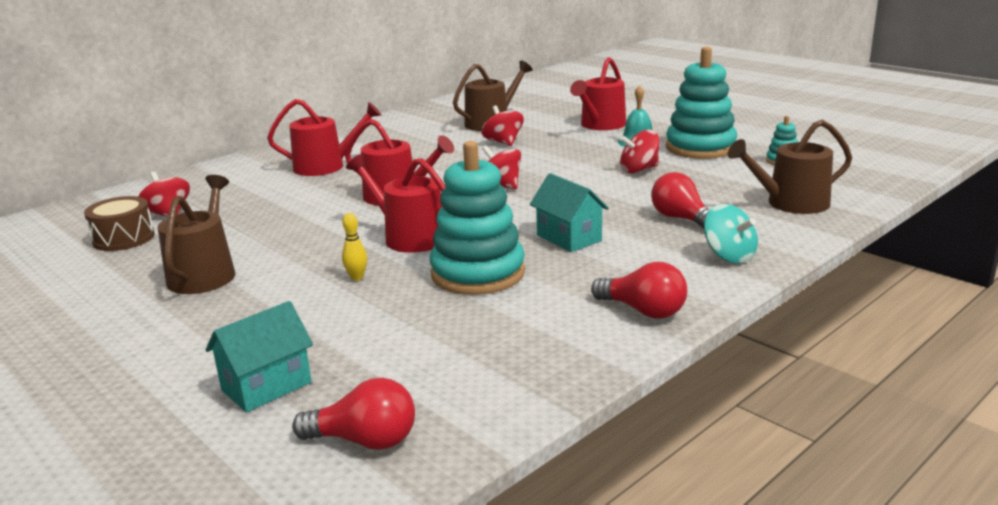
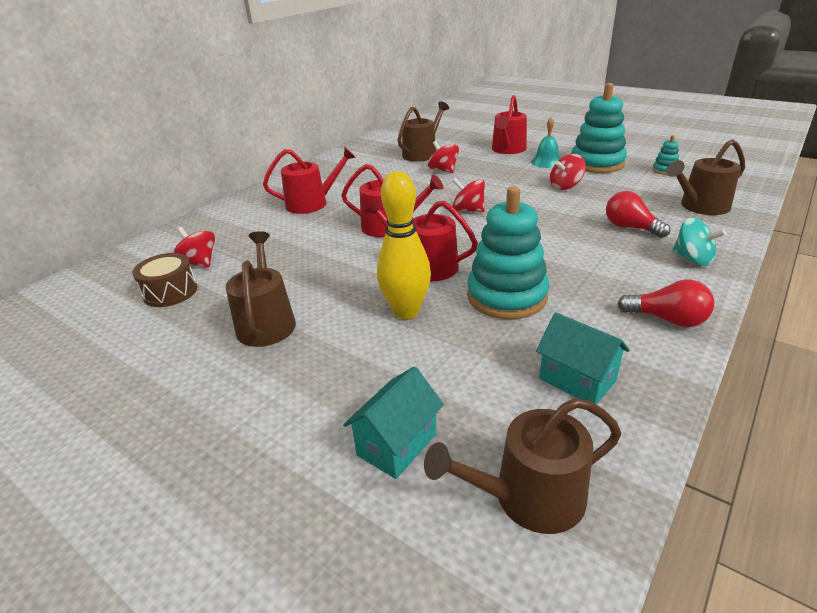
camera: 10 degrees left, 10 degrees up
red light bulb [292,378,415,450] -> brown watering can [424,398,621,534]
yellow bowling pin [342,213,367,281] -> yellow bowling pin [377,171,431,320], size x2.41
turquoise house [530,173,609,252] -> turquoise house moved to [536,312,630,404]

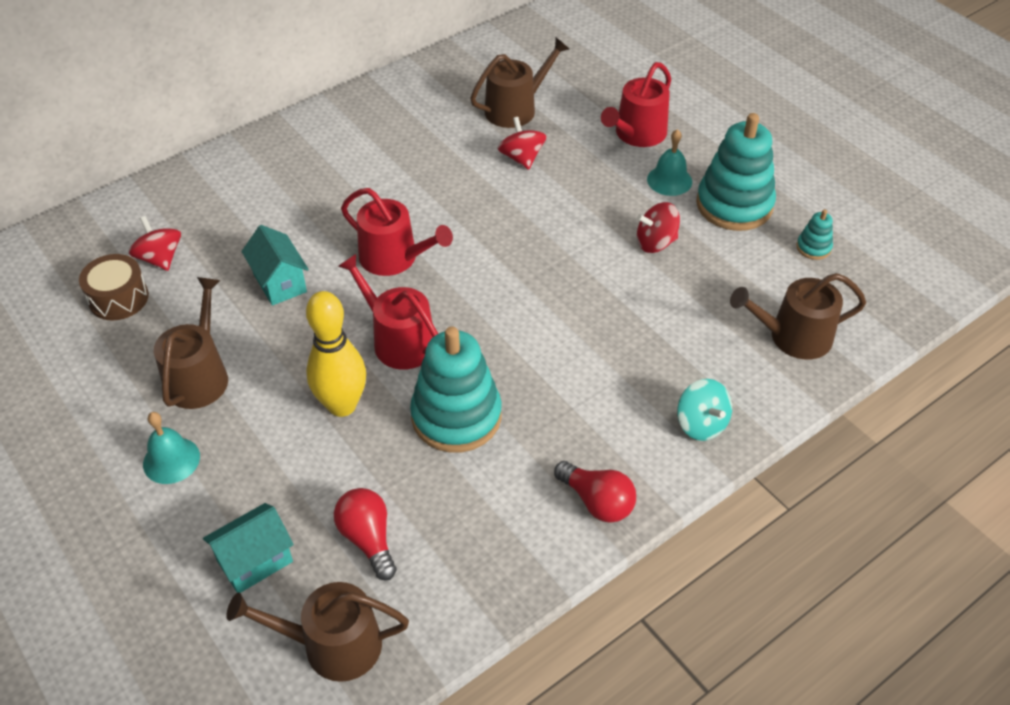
camera: 15 degrees right, 15 degrees up
red watering can [263,147,356,214] -> none
red spinning top [453,178,485,212] -> none
turquoise house [536,312,630,404] -> turquoise house moved to [242,225,309,306]
red light bulb [606,191,670,238] -> red light bulb moved to [334,488,397,580]
none -> turquoise bell [143,412,200,484]

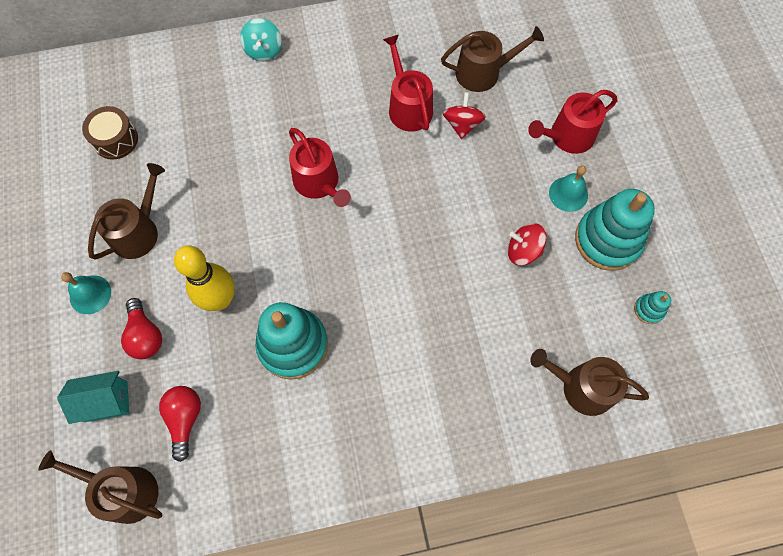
camera: 25 degrees right, 20 degrees up
red spinning top [128,216,181,271] -> none
turquoise house [242,225,309,306] -> none
red watering can [338,254,438,370] -> red watering can moved to [383,35,433,132]
red light bulb [554,461,636,522] -> red light bulb moved to [121,298,162,359]
turquoise spinning top [677,379,732,441] -> turquoise spinning top moved to [240,18,282,61]

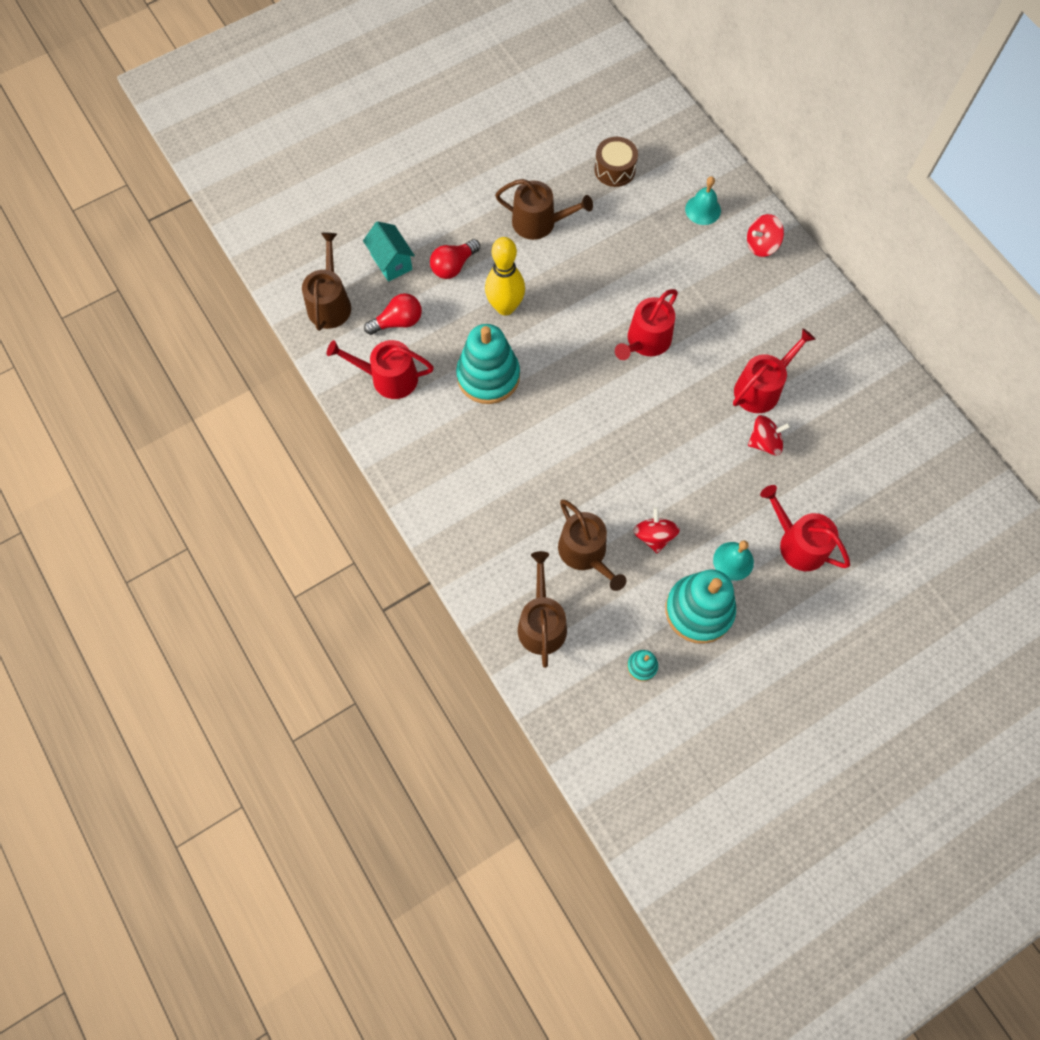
camera: 70 degrees right, 0 degrees up
turquoise bell [61,272,111,314] -> turquoise bell moved to [685,176,721,225]
turquoise spinning top [240,18,282,61] -> red spinning top [747,214,784,257]
brown watering can [441,26,544,92] -> brown watering can moved to [558,500,626,591]
none -> red watering can [327,340,434,399]

